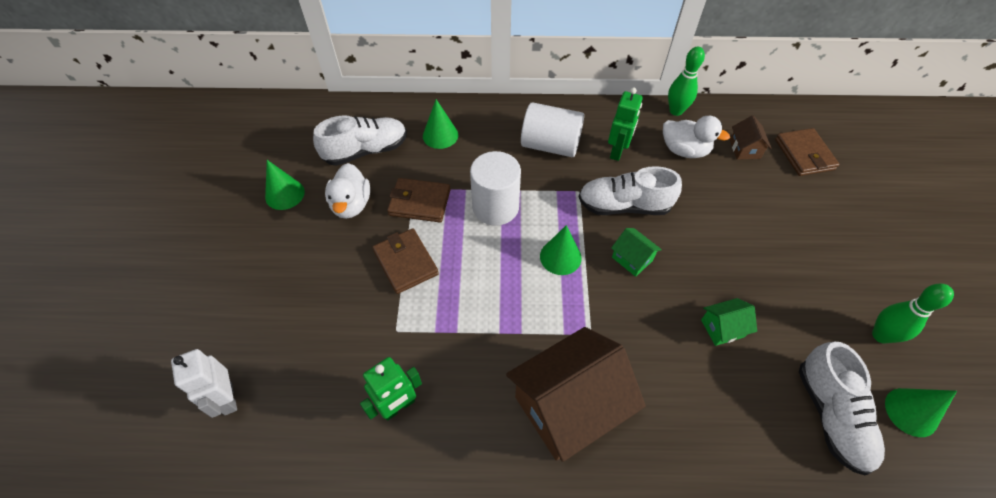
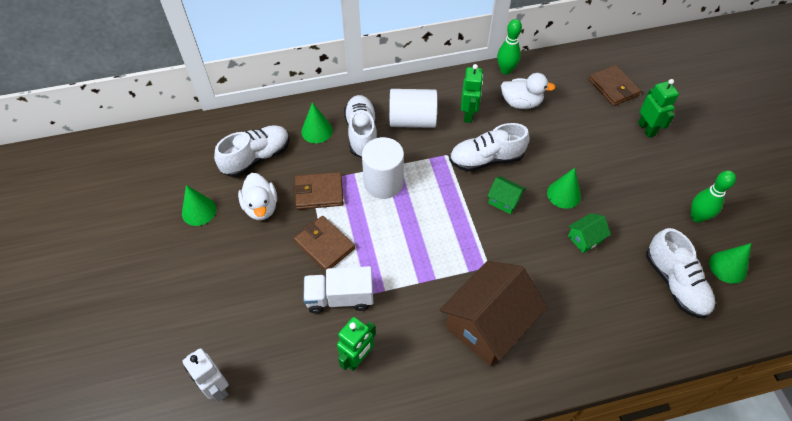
camera: 15 degrees left, 0 degrees up
green cone [540,225,582,275] -> green cone moved to [547,168,581,209]
brown house [730,115,772,160] -> none
none -> white truck [303,266,373,313]
none -> white shoe [344,95,377,158]
none -> green robot [638,79,679,138]

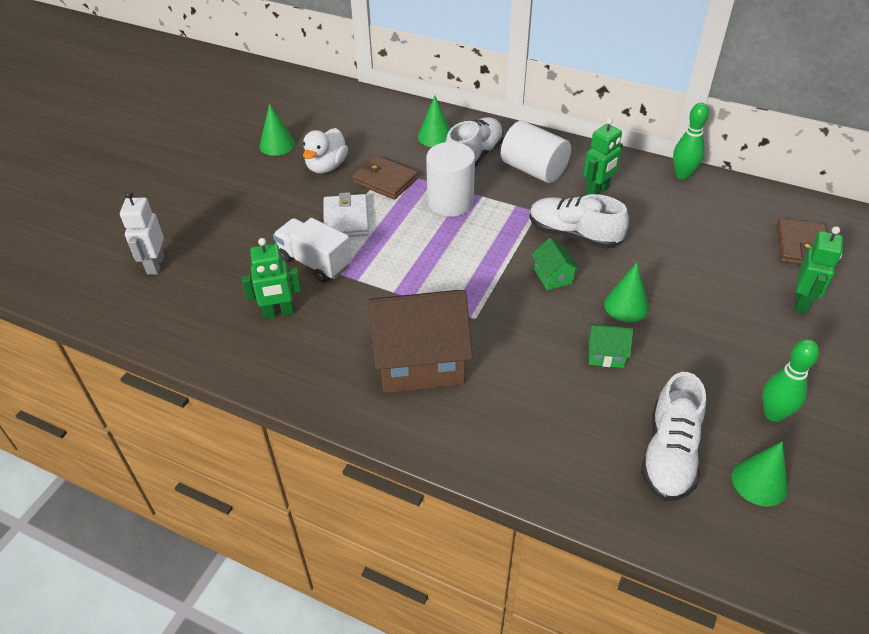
camera: 40 degrees right, 10 degrees down
white shoe [214,125,290,177] -> none
brown wallet [294,216,355,272] -> white wallet [323,192,369,237]
white duck [501,73,556,109] -> none

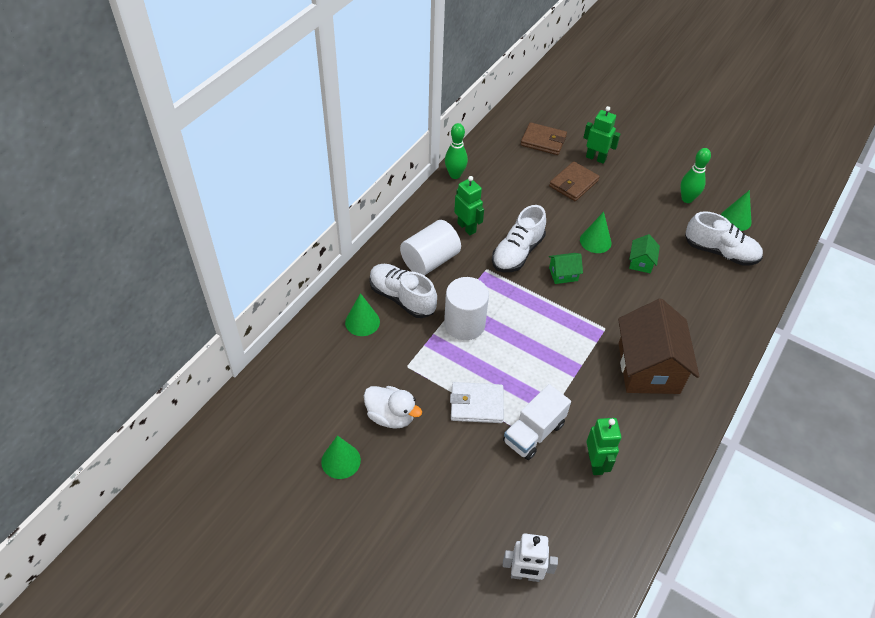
camera: 85 degrees left, 5 degrees up
brown wallet [352,156,418,200] -> brown wallet moved to [549,161,600,201]

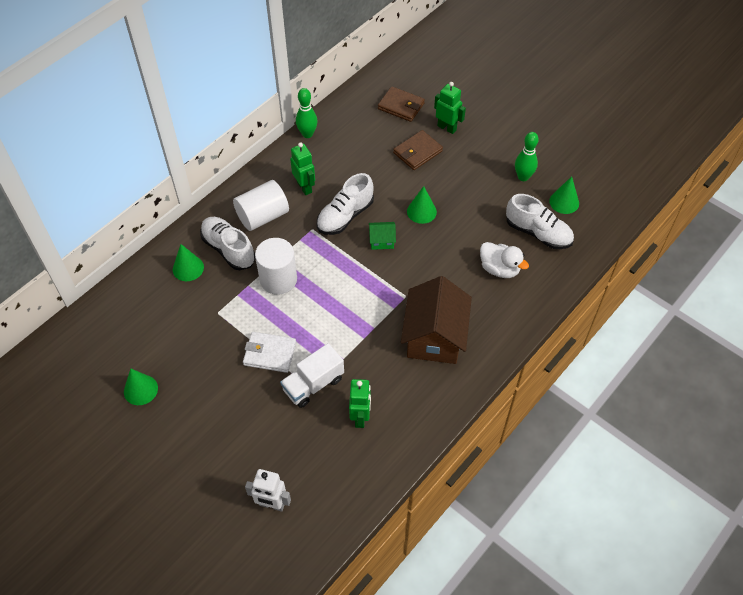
camera: 10 degrees right, 5 degrees up
white duck [364,386,422,429] -> white duck moved to [480,242,529,278]
green house [629,234,660,273] -> none

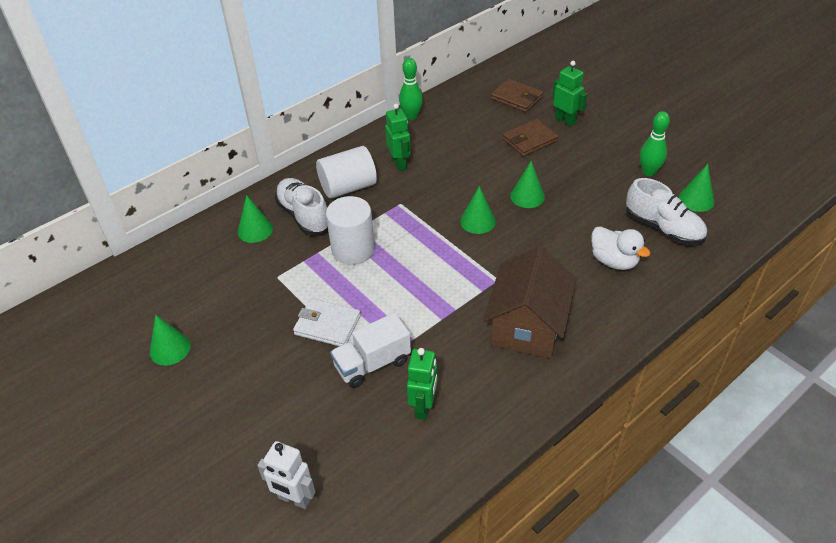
camera: 10 degrees right, 10 degrees down
white shoe [317,173,374,235] -> none
green house [369,222,396,250] -> green cone [460,186,496,234]

